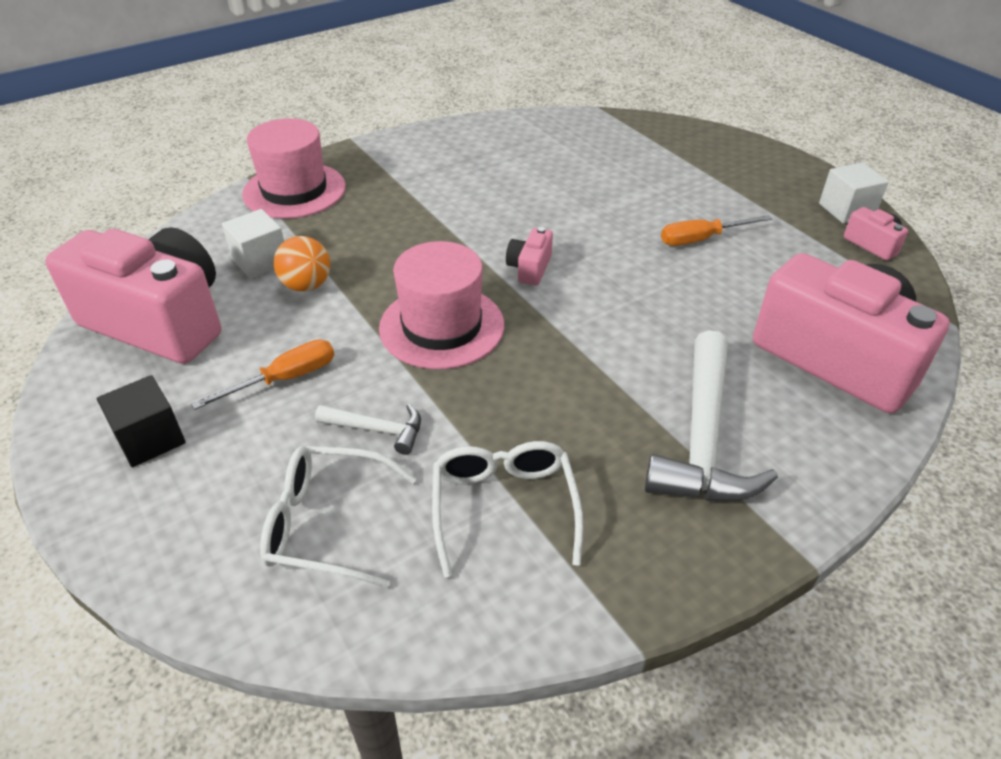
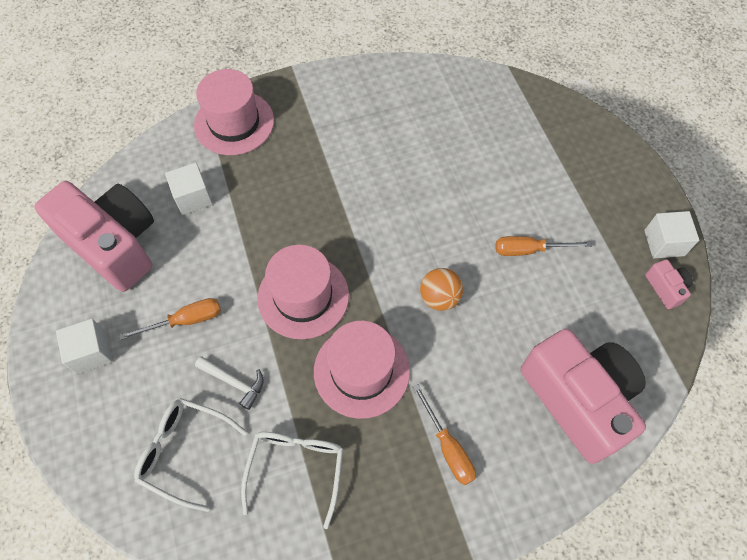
camera: 15 degrees right, 20 degrees up
black cube [97,375,186,467] -> white cube [56,319,113,374]
orange ball [274,236,330,292] -> orange ball moved to [420,268,463,311]
pink camera [506,227,553,285] -> none
white hammer [645,330,778,501] -> orange screwdriver [413,384,476,485]
none -> pink hat [314,321,410,419]

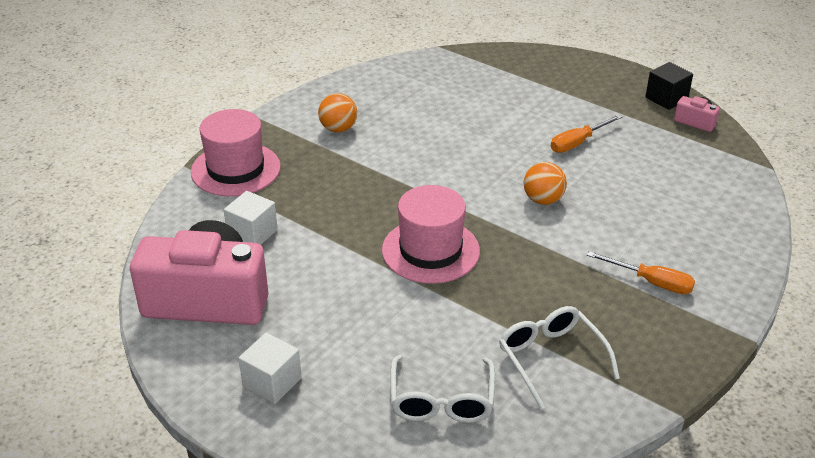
camera: 35 degrees left, 25 degrees down
orange screwdriver [119,298,221,340] -> none
white glasses [134,398,247,512] -> white glasses turned 75 degrees counterclockwise [390,355,495,423]
white hammer [195,356,264,410] -> none
pink hat [314,321,410,419] -> none
pink camera [520,329,646,464] -> none
white cube [644,211,699,259] -> black cube [646,62,693,110]
none -> orange ball [318,93,357,133]

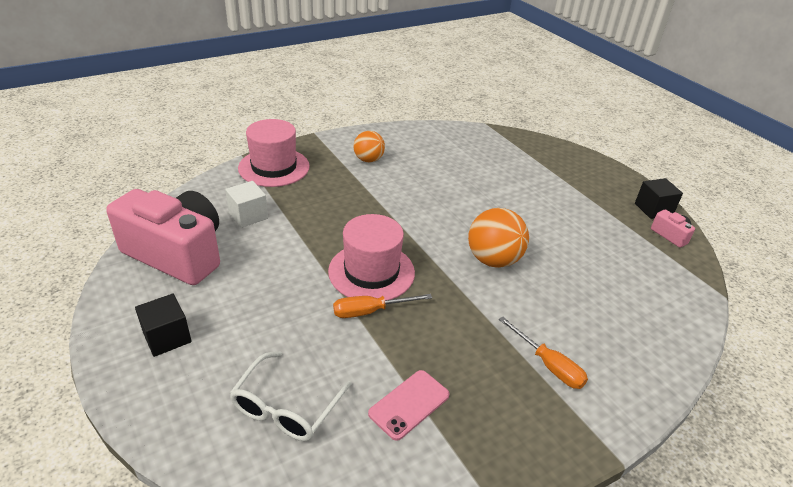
camera: 20 degrees right, 0 degrees up
white cube [239,332,302,404] -> black cube [135,294,192,357]
white glasses [499,306,620,409] -> pink phone [368,370,450,441]
orange ball [524,162,567,205] -> orange ball [468,208,529,268], size x1.53
orange screwdriver [551,115,622,153] -> orange screwdriver moved to [333,294,432,318]

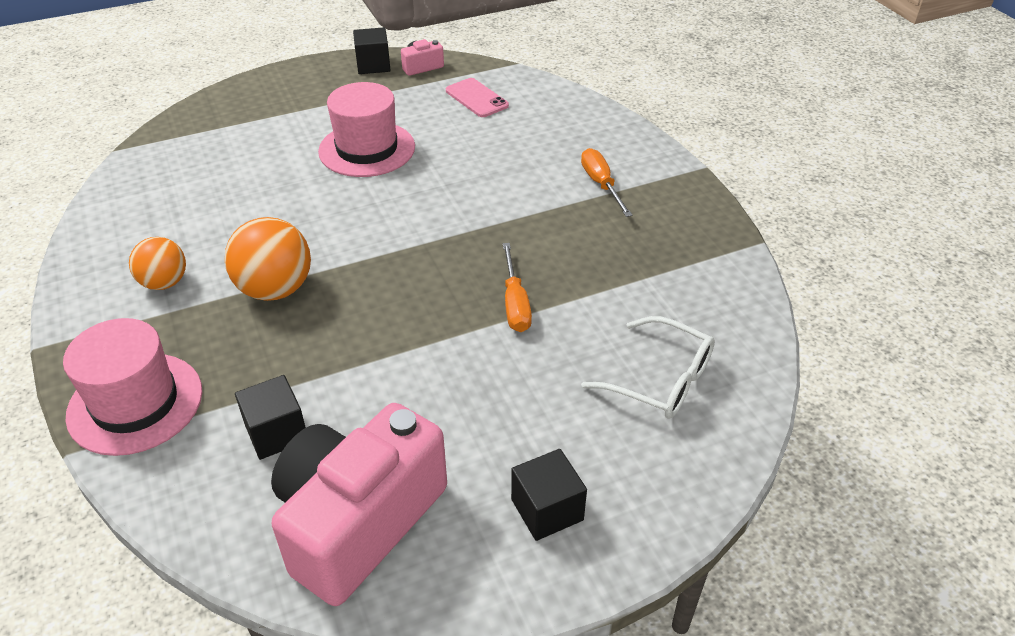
camera: 80 degrees left, 5 degrees up
white cube [225,181,268,228] -> black cube [235,375,306,460]
pink hat [328,214,415,300] -> pink hat moved to [318,82,415,177]
pink phone [368,370,450,441] -> pink phone moved to [446,78,509,117]
orange ball [468,208,529,268] -> orange ball moved to [225,217,311,301]
orange screwdriver [499,317,588,389] -> orange screwdriver turned 75 degrees counterclockwise [581,148,633,217]

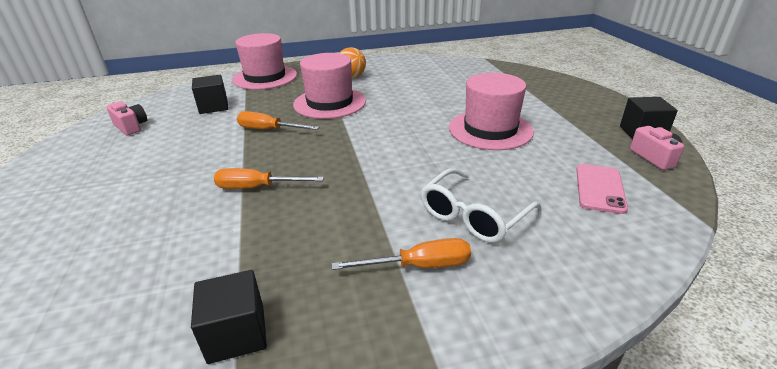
camera: 100 degrees right, 10 degrees down
orange ball [225,217,311,301] -> pink hat [293,53,366,119]
pink camera [271,403,447,606] -> pink camera [106,101,147,136], size x0.40
pink phone [446,78,509,117] -> pink phone turned 45 degrees counterclockwise [576,164,628,214]
black cube [511,449,587,541] -> black cube moved to [191,270,267,364]
white glasses [581,316,715,419] -> white glasses moved to [421,168,541,243]
none -> orange screwdriver [237,111,319,130]

